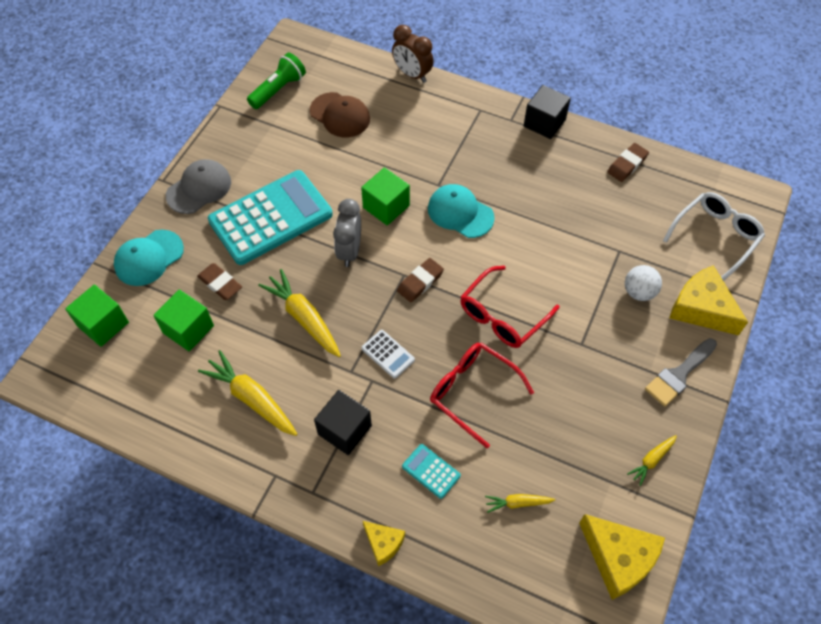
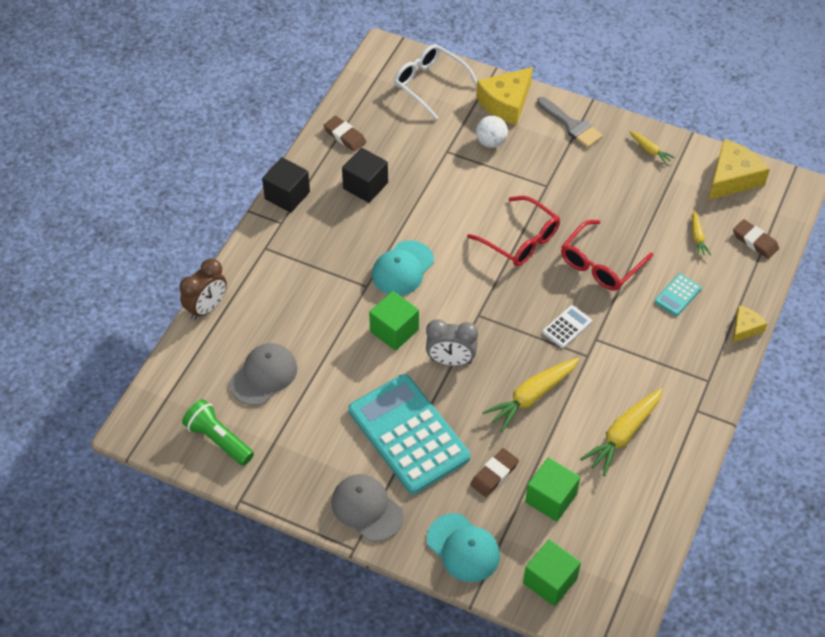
camera: 90 degrees left, 5 degrees down
brown cap [310,92,370,137] -> grey cap [230,343,297,405]
black cube [314,390,372,455] -> black cube moved to [342,148,388,203]
brown eraser [397,258,444,302] -> brown eraser moved to [733,219,779,259]

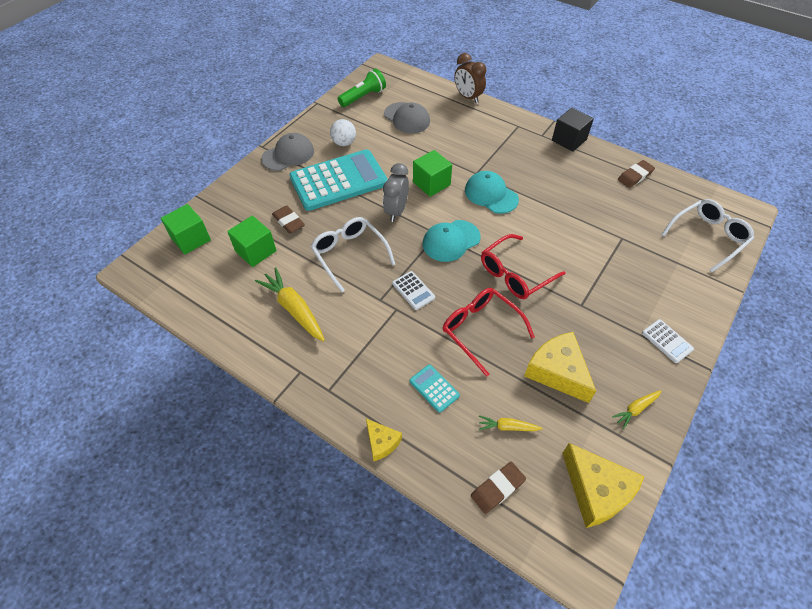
camera: 100 degrees right, 0 degrees up
black cube [342,148,388,203] -> none
turquoise cap [427,513,500,582] -> turquoise cap moved to [423,220,480,262]
yellow cheese [476,67,533,125] -> yellow cheese moved to [524,332,596,403]
white ball [476,116,508,148] -> white ball moved to [330,119,356,146]
yellow carrot [482,358,580,432] -> white glasses [311,217,395,292]
grey brush [537,97,603,148] -> white calculator [642,319,694,363]

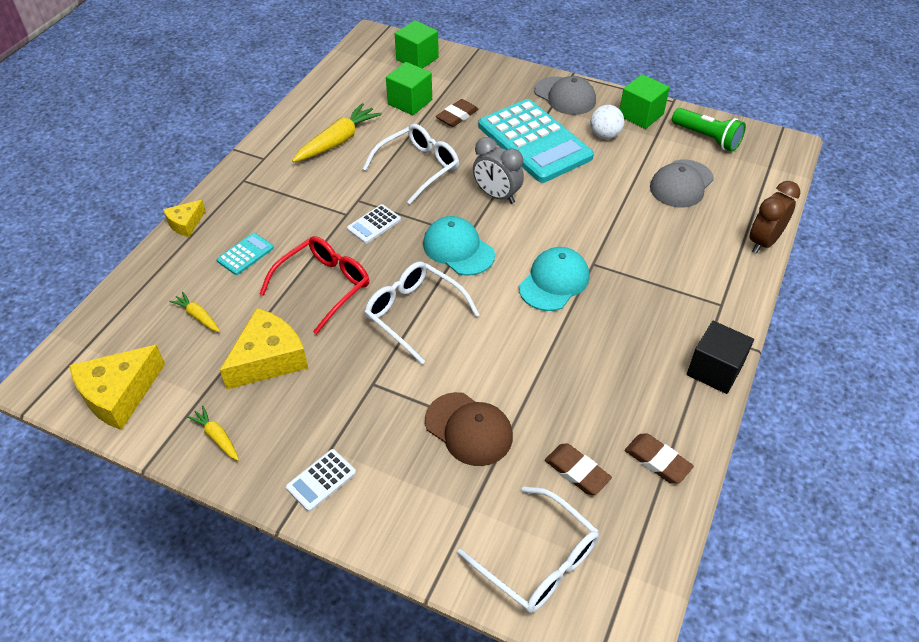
camera: 80 degrees right, 5 degrees down
grey clock [383,163,409,222] -> grey clock turned 150 degrees counterclockwise [473,137,524,204]
green cube [413,150,452,197] -> green cube moved to [620,74,670,129]
brown eraser [471,462,526,514] -> brown eraser moved to [545,444,612,495]
yellow carrot [479,415,543,431] -> yellow carrot turned 45 degrees counterclockwise [169,292,220,332]
red glasses [481,234,566,299] -> white glasses [364,261,479,364]
none -> brown cap [425,392,513,466]

